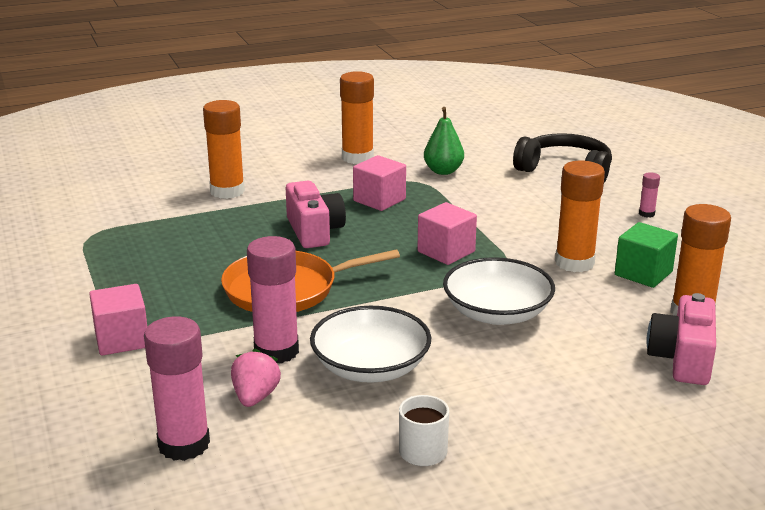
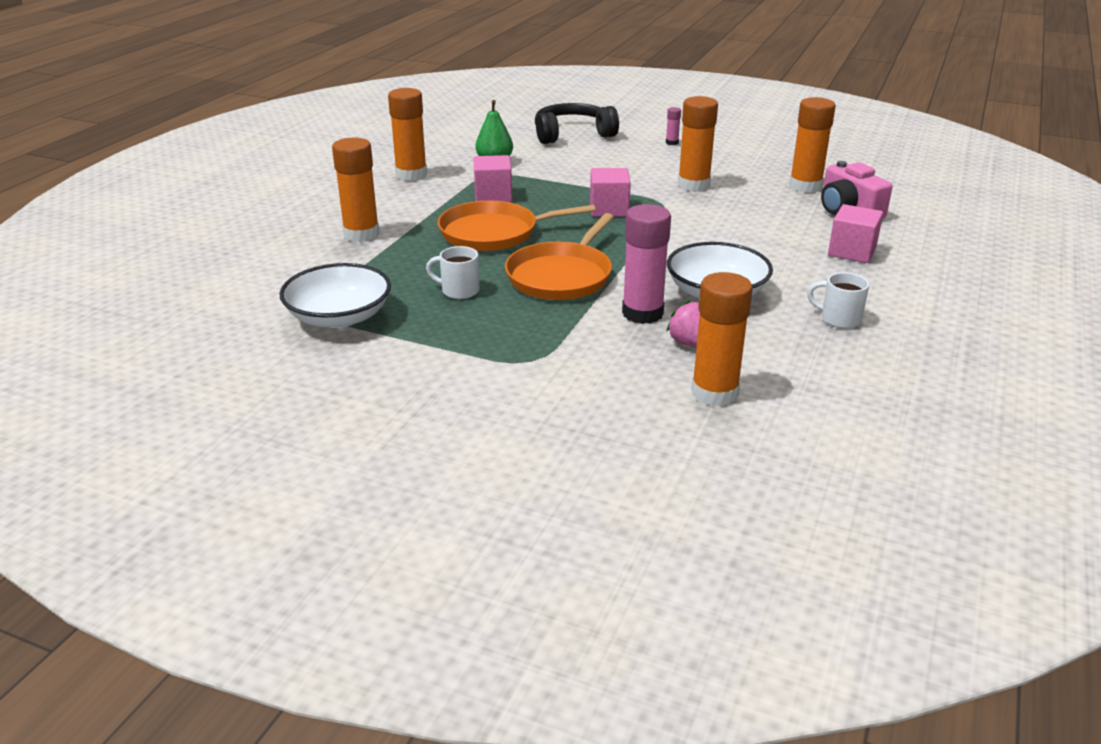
camera: 45 degrees left, 5 degrees up
pink cube [89,284,147,356] -> pink cube moved to [828,204,883,263]
pink glue stick [144,316,210,461] -> orange glue stick [691,272,753,406]
pink camera [286,181,346,248] -> orange pan [438,201,596,251]
white bowl [443,257,555,325] -> white bowl moved to [279,263,391,328]
green cube [615,222,678,288] -> none
none -> white mug [426,246,479,299]

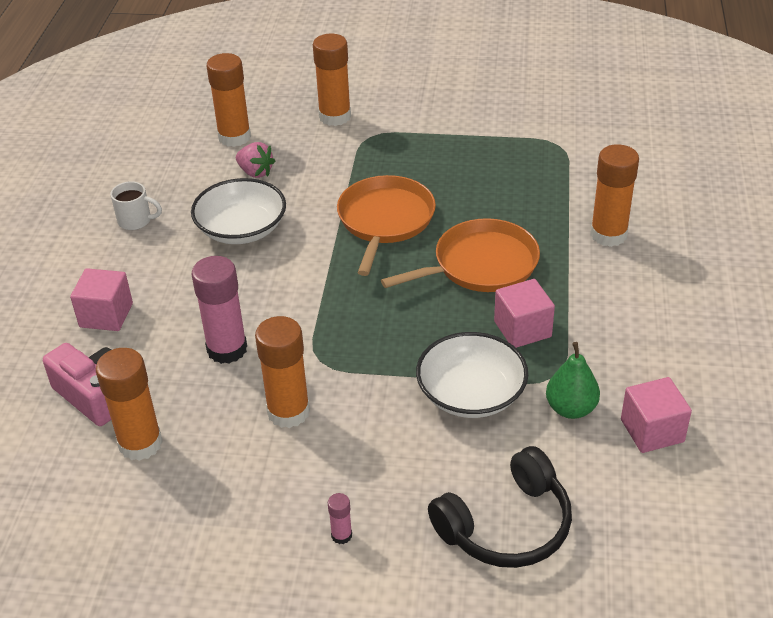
camera: 165 degrees right, 10 degrees up
white bowl [279,263,391,328] -> white bowl moved to [416,332,528,418]
orange glue stick [388,88,427,181] -> orange glue stick moved to [313,34,351,126]
white mug [426,246,479,299] -> none
pink cube [590,168,631,217] -> pink cube moved to [621,377,692,453]
pink glue stick [622,204,671,324] -> pink glue stick moved to [192,256,247,364]

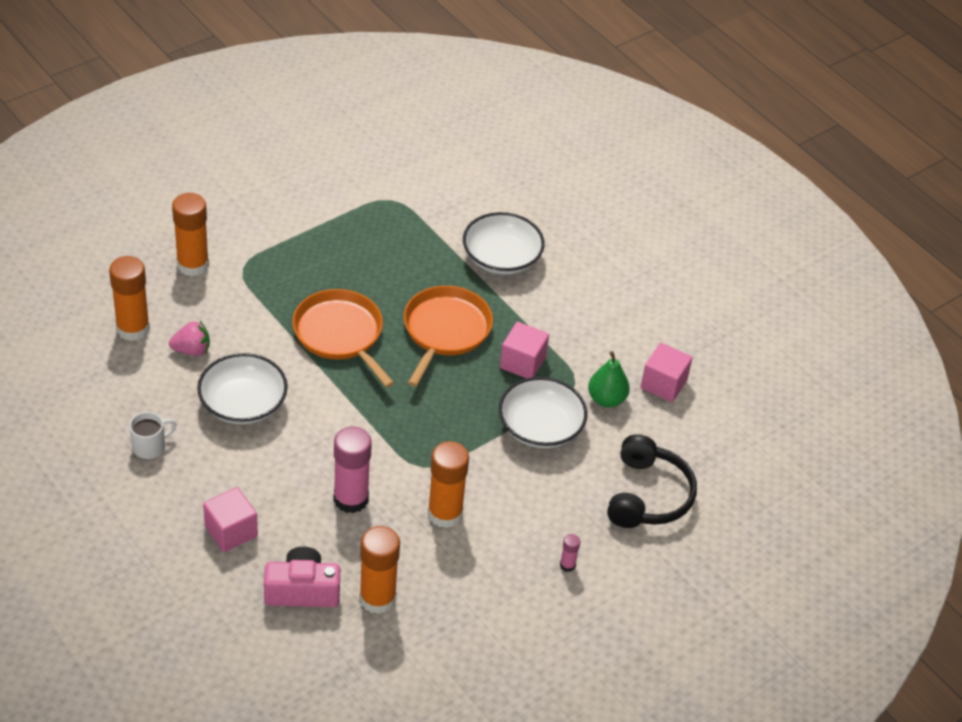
camera: 50 degrees left, 5 degrees up
orange glue stick [590,144,639,247] -> white bowl [463,212,545,275]

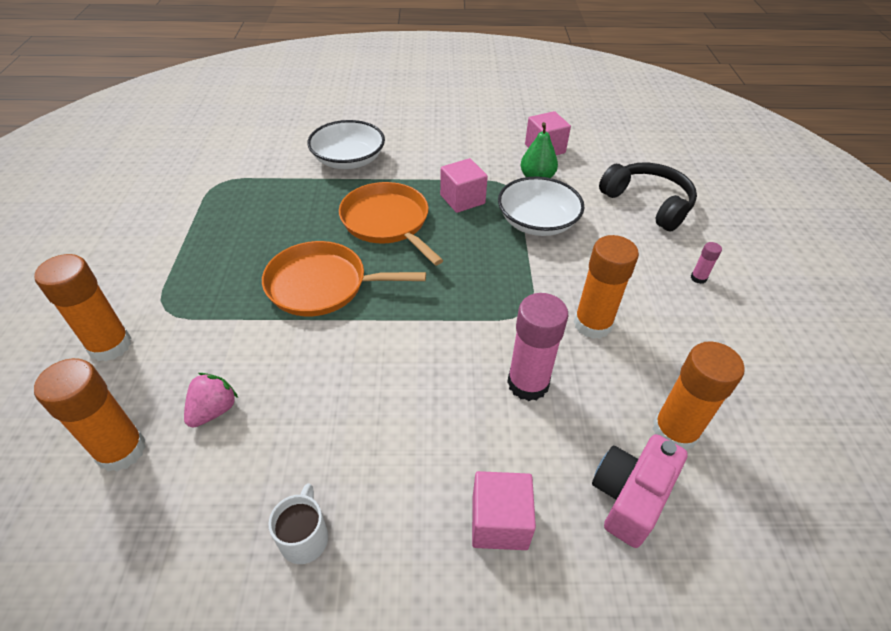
camera: 50 degrees left, 0 degrees up
white bowl [197,353,288,424] -> none

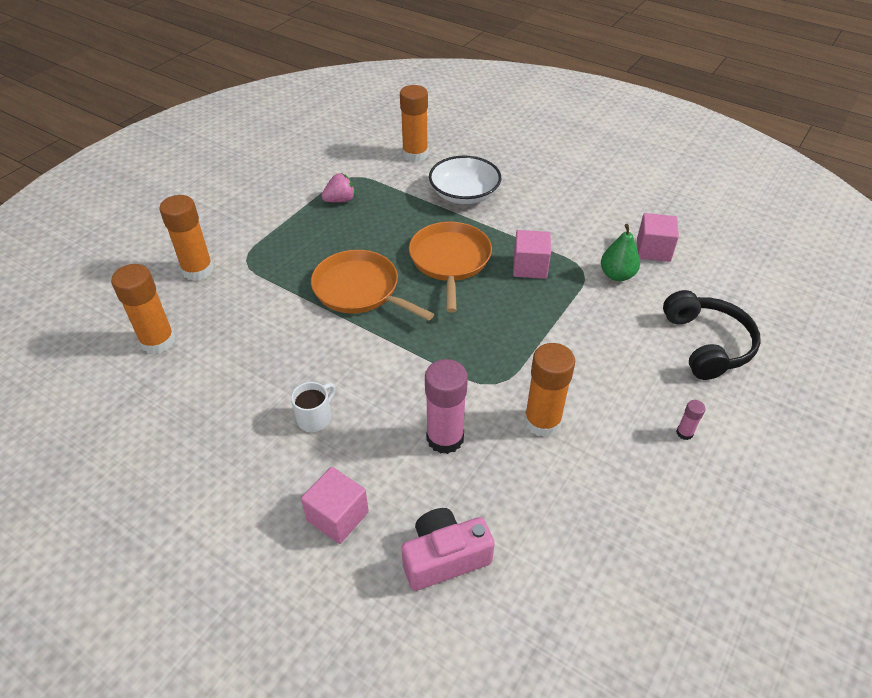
camera: 35 degrees right, 0 degrees up
pink strawberry [184,373,238,428] -> pink strawberry moved to [321,173,356,202]
white mug [268,483,328,564] -> white mug moved to [291,382,336,432]
white bowl [498,177,584,236] -> none
orange glue stick [652,341,745,451] -> orange glue stick moved to [400,85,428,162]

